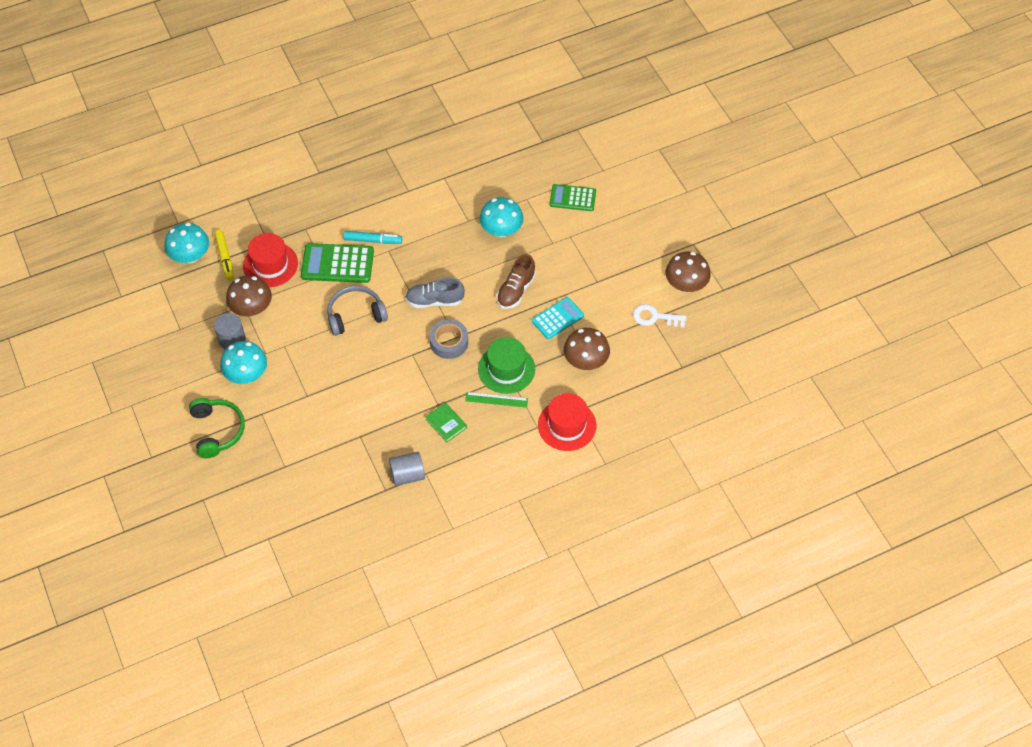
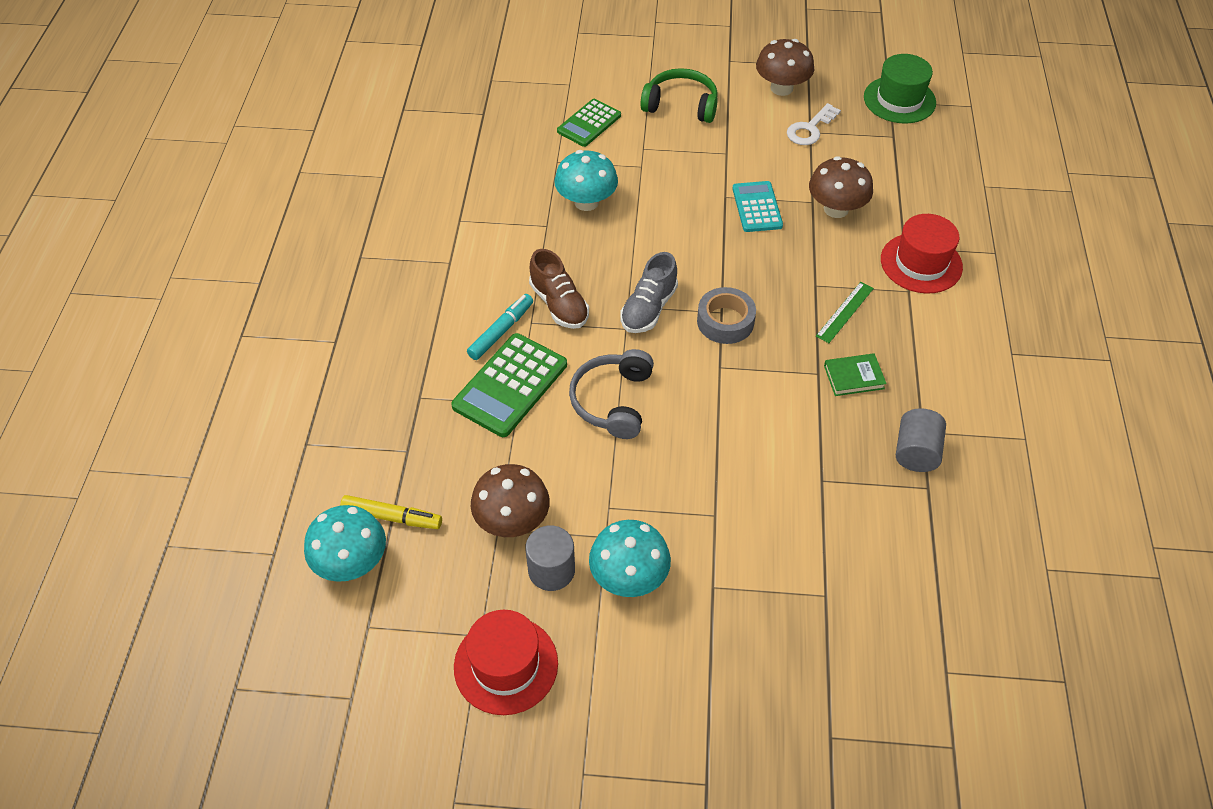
camera: 60 degrees left, 5 degrees down
green headphones [189,398,245,458] -> green headphones moved to [640,68,718,123]
red hat [243,233,298,287] -> red hat moved to [454,610,558,715]
green hat [478,337,535,394] -> green hat moved to [864,54,936,124]
brown shoe [497,254,536,309] -> brown shoe moved to [529,249,589,329]

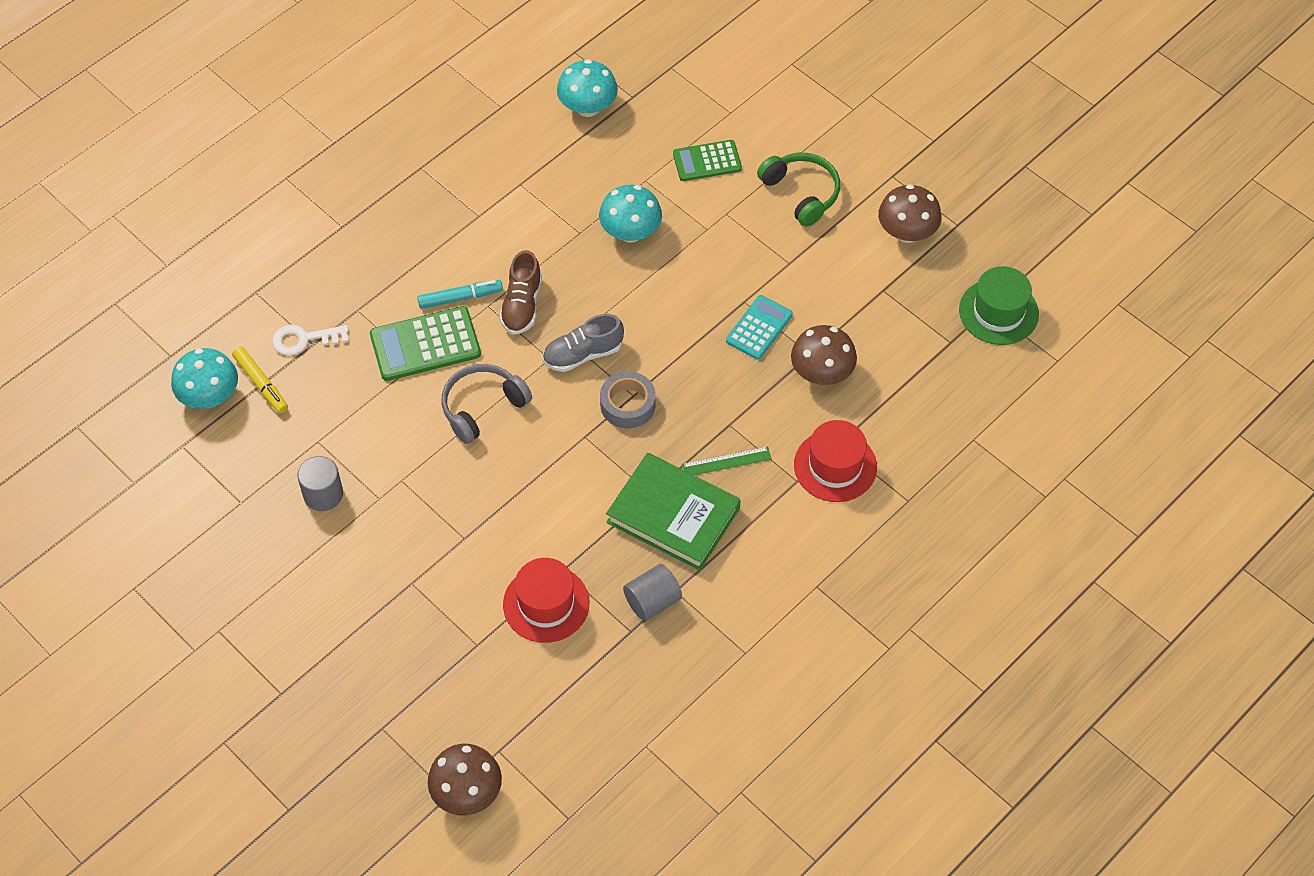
camera: 40 degrees right, 5 degrees up
red hat [454,610,558,715] -> red hat moved to [503,558,589,643]
brown mushroom [471,464,550,537] -> brown mushroom moved to [428,744,502,815]
turquoise mushroom [589,520,671,597] -> turquoise mushroom moved to [557,59,618,117]
white key [787,103,841,145] -> white key moved to [272,325,349,356]
green book [824,353,887,396] -> green book [606,453,741,571], size x2.18

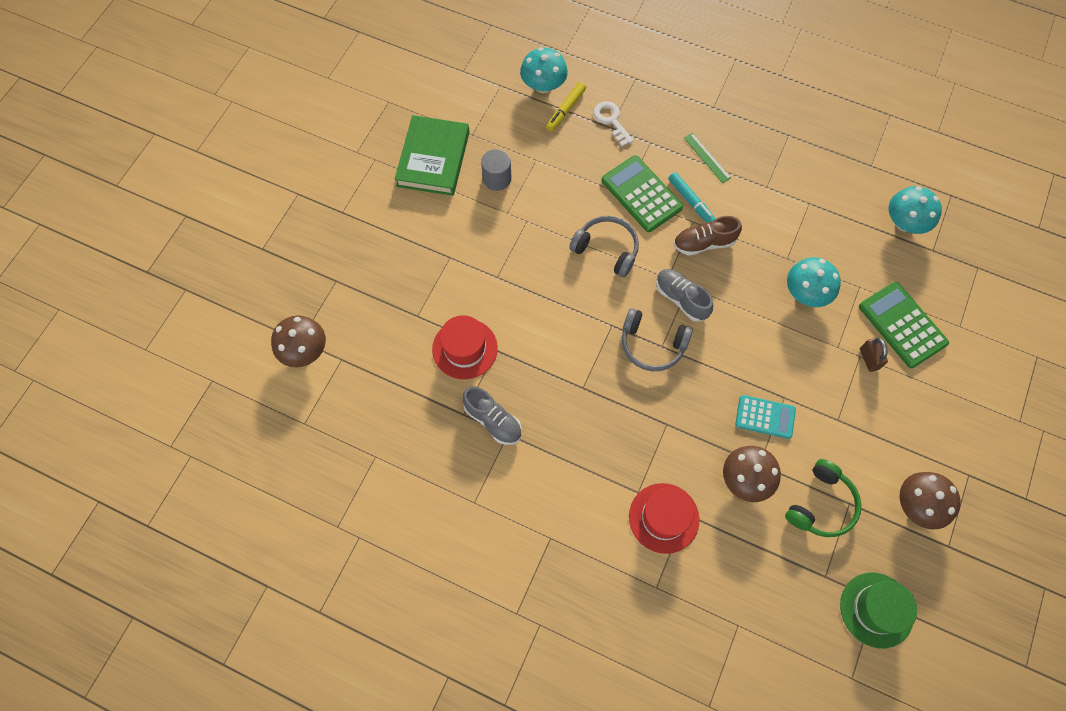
camera: 70 degrees right, 10 degrees up
grey tape [600,371,656,428] -> grey headphones [622,308,693,371]
green book [606,453,741,571] -> green book moved to [394,115,470,196]
grey cylinder [623,564,682,621] -> grey shoe [462,386,522,445]
green calculator [673,140,742,181] -> green calculator [859,282,949,368], size x1.51
green ruler [682,447,772,475] -> green ruler moved to [684,133,731,183]
green headphones [757,153,840,227] -> green headphones moved to [785,459,862,537]
none -> brown padlock [860,338,888,372]

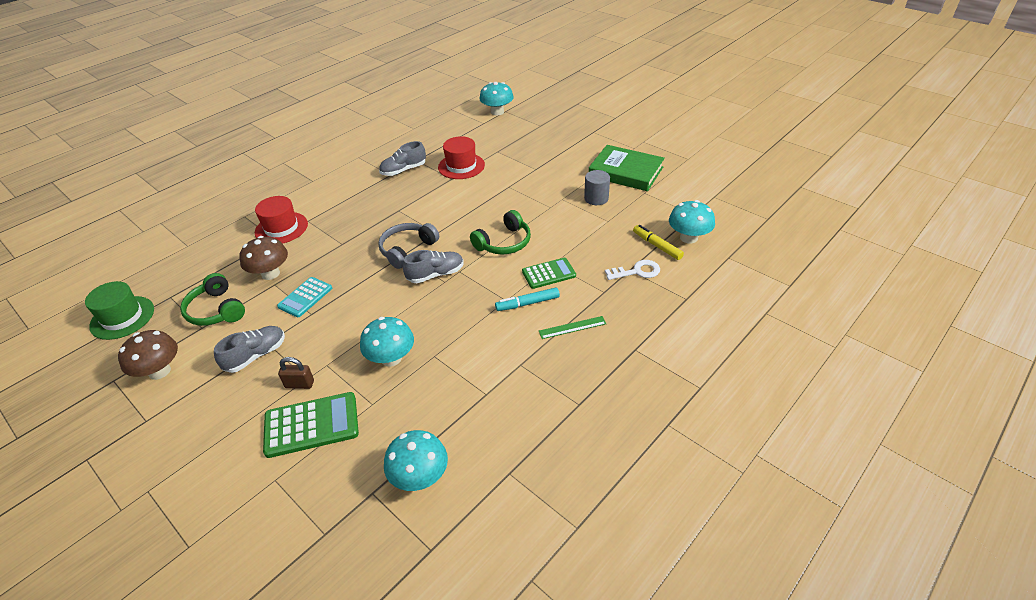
camera: 110 degrees right, 25 degrees down
brown mushroom [271,315,326,367] -> turquoise mushroom [480,82,514,115]
grey headphones [569,216,639,277] -> green headphones [470,210,531,255]
green calculator [601,155,683,232] -> green calculator [522,258,576,289], size x0.66
brown shoe [674,216,742,256] -> none
none -> grey shoe [214,326,285,373]

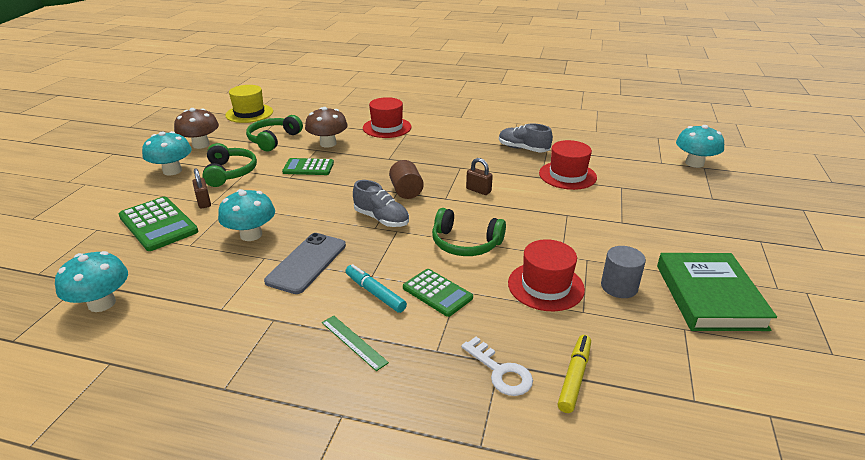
camera: 60 degrees right, 10 degrees down
green hat [85,281,154,340] -> yellow hat [225,85,273,123]
grey shoe [214,326,285,373] -> green headphones [202,143,257,187]
turquoise calculator [277,277,332,317] -> green calculator [282,158,334,175]
grey headphones [378,223,439,269] -> brown cylinder [389,160,424,199]
turquoise mushroom [669,200,715,244] -> turquoise mushroom moved to [142,131,192,175]
none -> grey phone [264,233,346,294]
none -> brown padlock [466,158,493,195]
none -> red hat [508,239,585,311]

